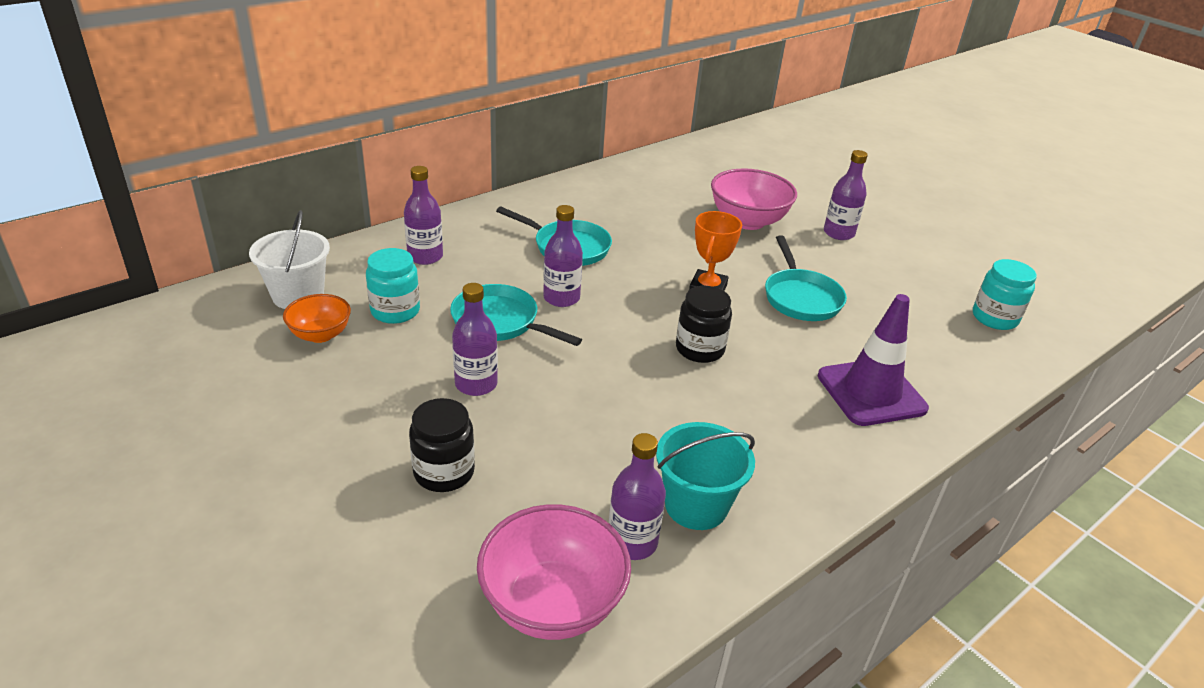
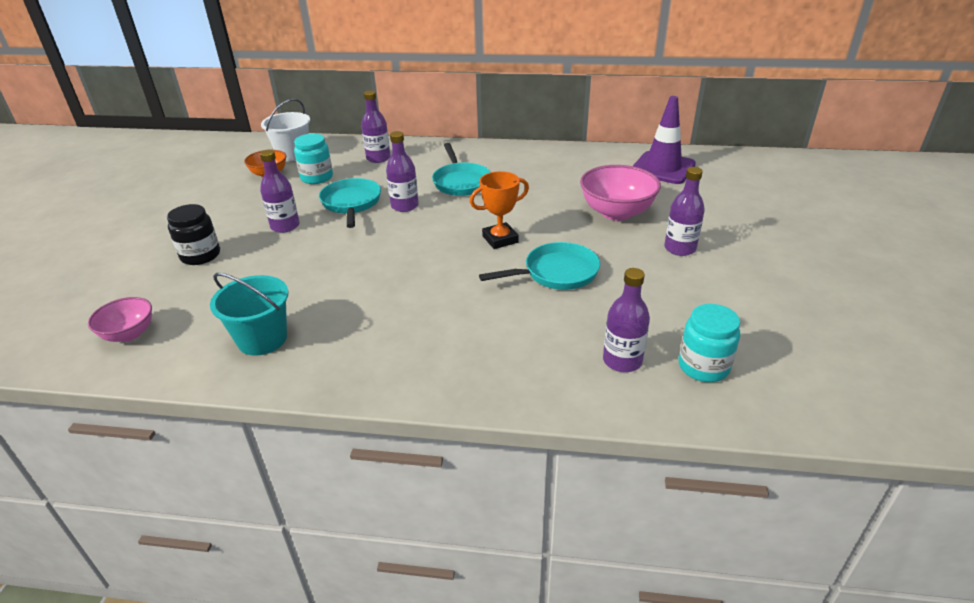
camera: 50 degrees right, 0 degrees up
pink bowl [477,504,631,640] -> pink bowl [88,297,152,342], size x0.59
purple bottle [609,433,666,560] -> purple bottle moved to [603,268,650,372]
black jar [676,286,732,363] -> none
turquoise pan [765,236,847,321] -> turquoise pan turned 150 degrees counterclockwise [479,242,600,290]
purple traffic cone [818,294,929,426] -> purple traffic cone moved to [633,96,696,184]

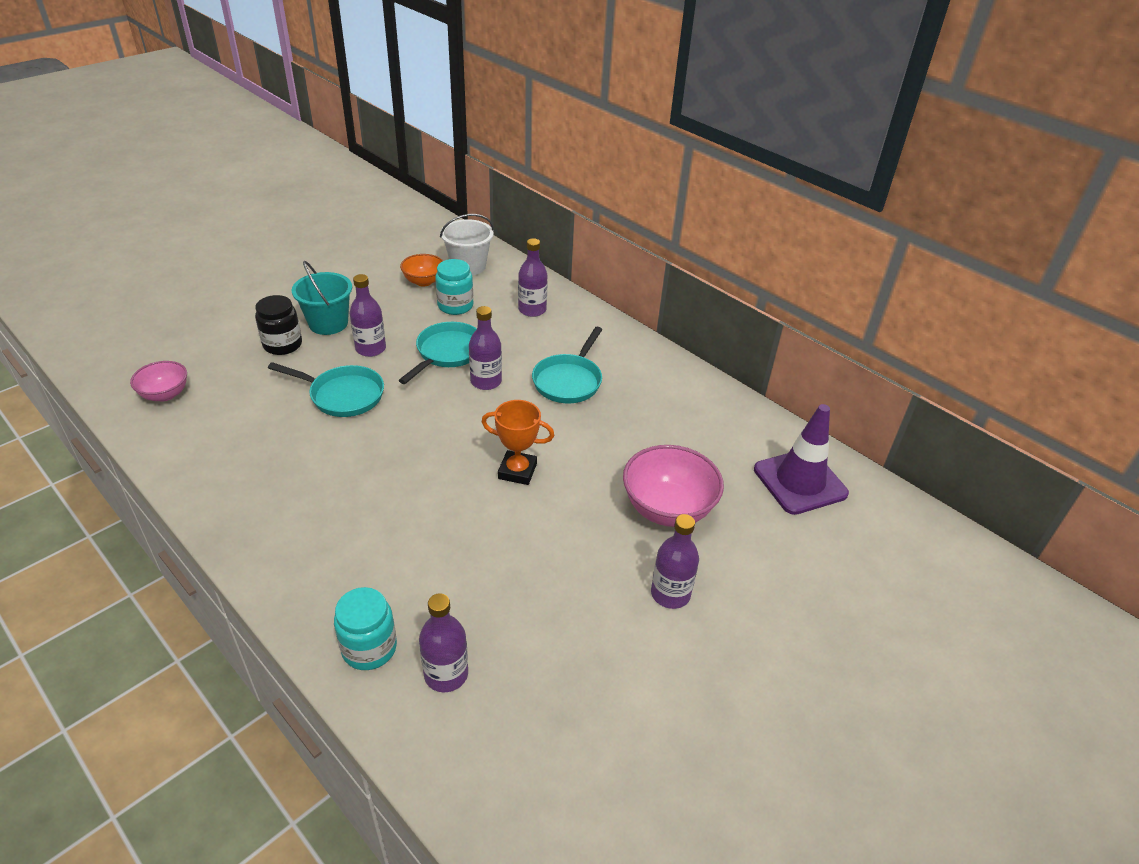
camera: 35 degrees right, 5 degrees up
turquoise bucket [210,273,289,356] -> turquoise bucket moved to [292,261,352,335]
turquoise pan [479,242,600,290] -> turquoise pan moved to [268,362,384,417]
turquoise jar [678,304,740,382] -> turquoise jar moved to [334,587,397,670]

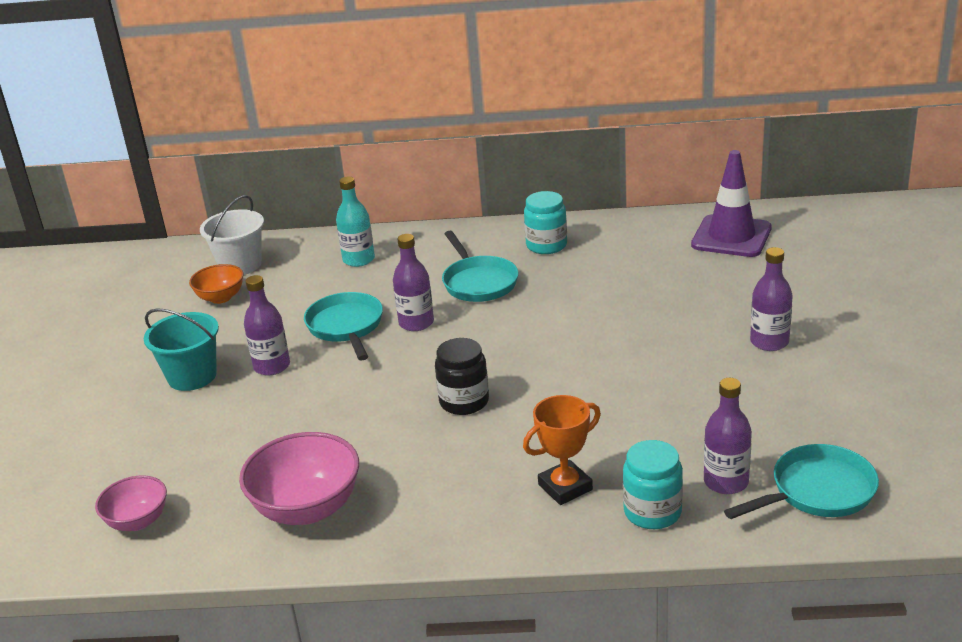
camera: 40 degrees left, 10 degrees down
black jar [255,295,302,355] -> black jar moved to [435,338,489,415]
turquoise pan [268,362,384,417] -> turquoise pan moved to [724,444,879,519]
turquoise jar [435,259,473,315] -> turquoise jar moved to [524,191,567,254]
orange trophy [482,400,554,485] -> orange trophy moved to [523,395,601,505]
purple bottle [518,238,548,317] -> turquoise bottle [336,176,375,267]
pink bowl [623,445,724,527] -> pink bowl moved to [239,432,359,525]

